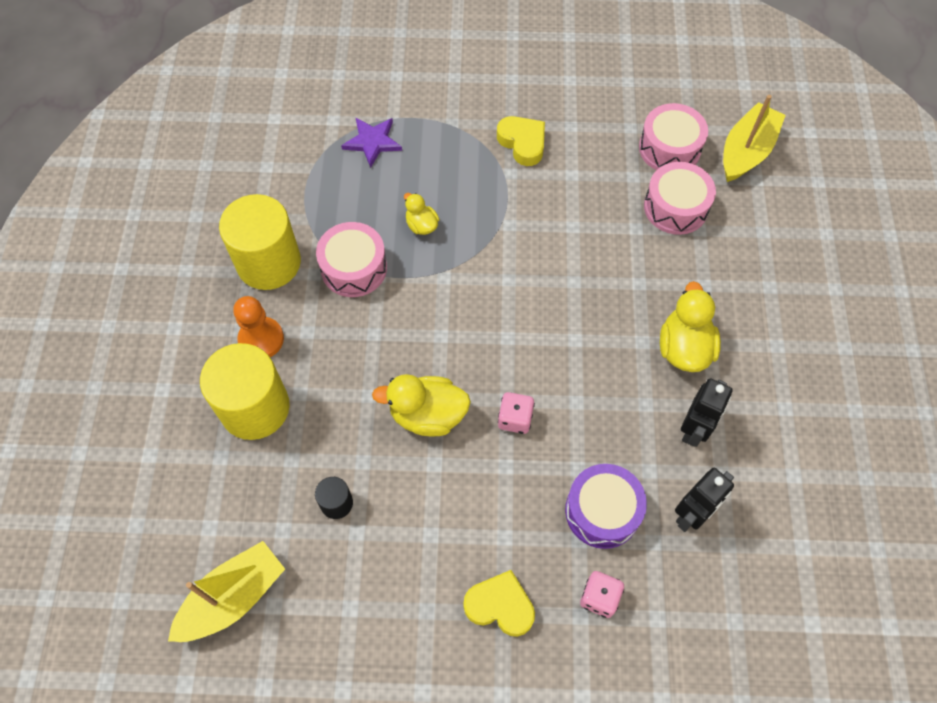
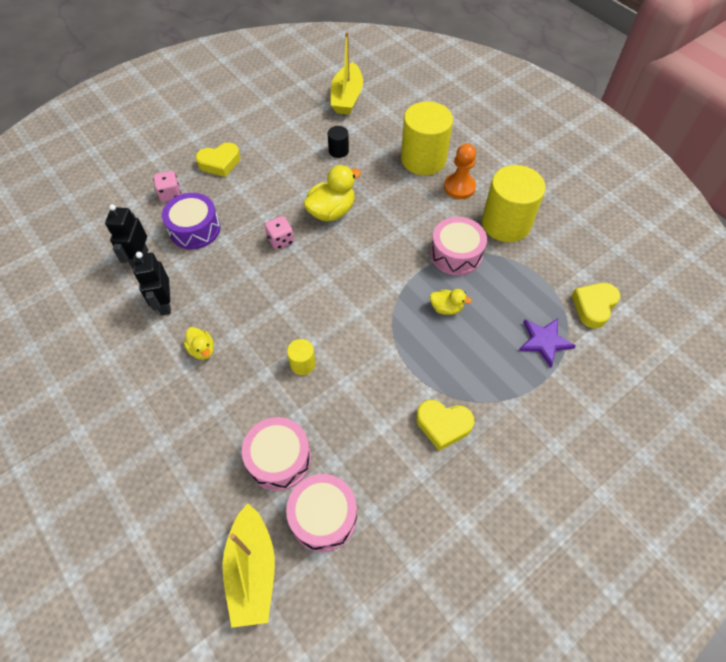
camera: 140 degrees right, 5 degrees down
yellow duck [660,281,721,372] -> yellow duck [184,327,214,360], size x0.56
none -> yellow cylinder [287,339,316,375]
none -> yellow heart [572,283,620,328]

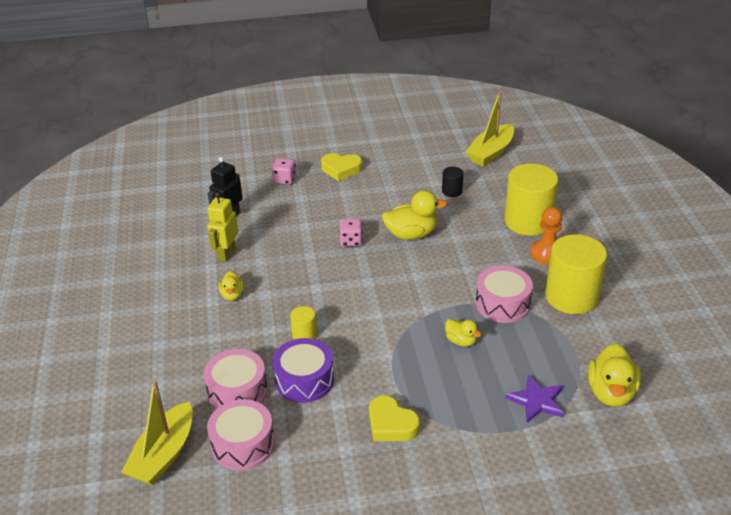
camera: 30 degrees right, 20 degrees down
black robot [133,252,171,315] -> yellow robot [207,192,238,262]
purple drum [162,193,220,249] -> purple drum moved to [273,338,334,403]
yellow heart [572,283,620,328] -> yellow duck [588,343,641,407]

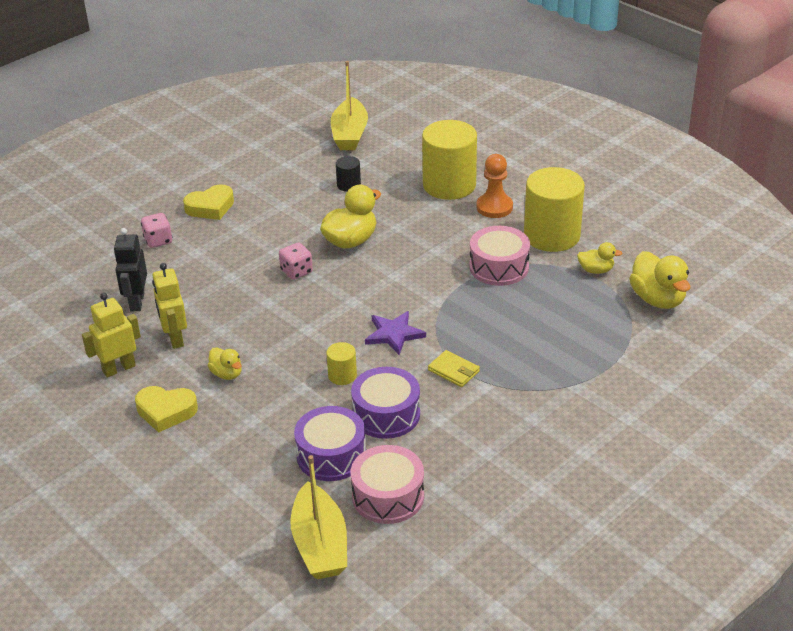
camera: 35 degrees left, 0 degrees up
pink drum [204,349,267,409] -> purple drum [294,406,366,481]
yellow heart [369,395,420,441] -> yellow heart moved to [135,386,198,433]
yellow duck [445,319,482,347] -> yellow duck moved to [577,242,622,274]
purple star [506,375,564,423] -> purple star moved to [365,311,426,355]
none -> yellow robot [82,293,141,378]
none -> yellow wallet [428,350,480,387]

